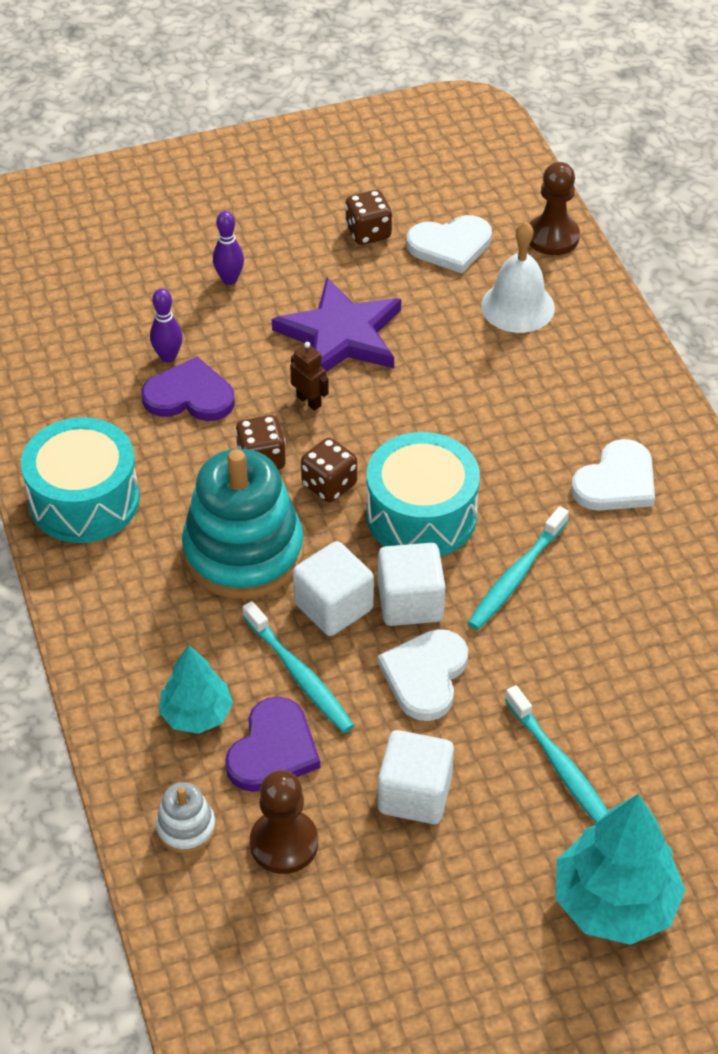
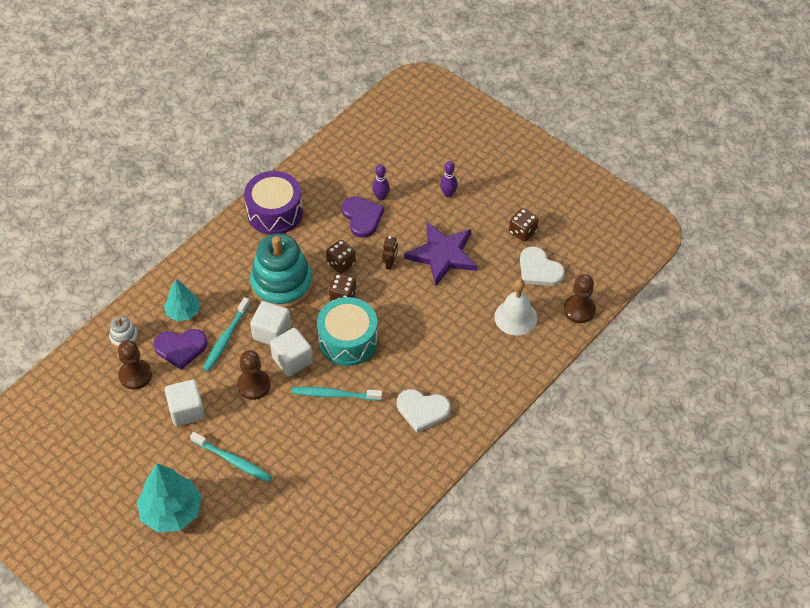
camera: 60 degrees right, 5 degrees up
turquoise drum [21,417,140,543] -> purple drum [244,171,303,235]
white heart [378,629,468,721] -> brown pawn [237,350,270,400]
turquoise toothbrush [505,685,608,823] -> turquoise toothbrush turned 90 degrees counterclockwise [190,432,272,482]

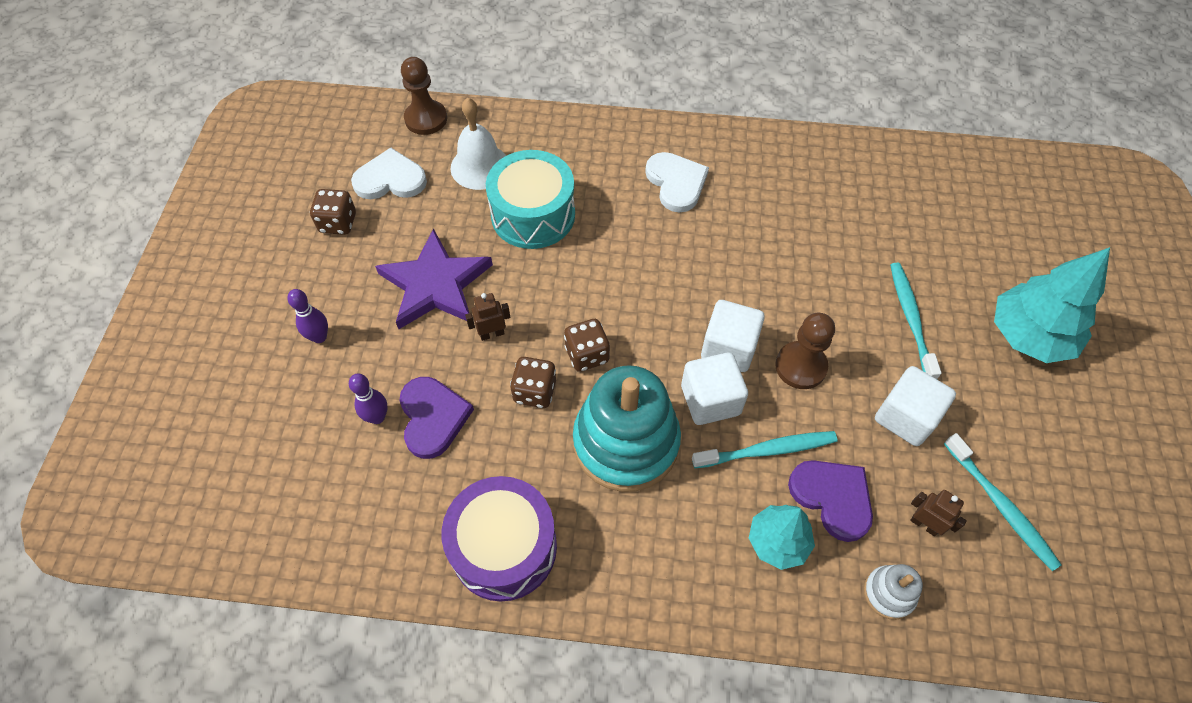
camera: 125 degrees left, 5 degrees up
brown pawn [118,340,152,390] -> brown robot [910,490,967,536]
turquoise toothbrush [292,387,383,401] -> turquoise toothbrush moved to [944,433,1062,571]
turquoise drum [317,297,378,366] -> turquoise drum moved to [486,150,575,249]
purple heart [341,196,384,238] -> purple heart turned 135 degrees clockwise [400,377,474,459]
white heart [520,246,565,286] -> white heart turned 105 degrees counterclockwise [351,148,427,199]

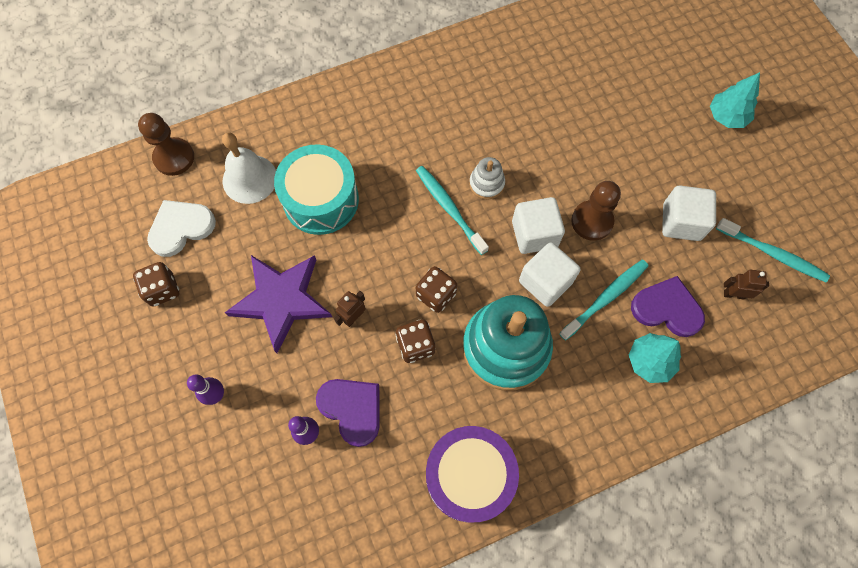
camera: 30 degrees left, 10 degrees up
white heart [645,152,709,212] -> none
white stacking toy [864,564,923,620] -> white stacking toy moved to [469,157,505,199]
turquoise toothbrush [890,263,942,379] -> turquoise toothbrush moved to [416,166,489,255]
turquoise tree [994,247,1110,363] -> turquoise tree [710,72,760,128], size x0.62

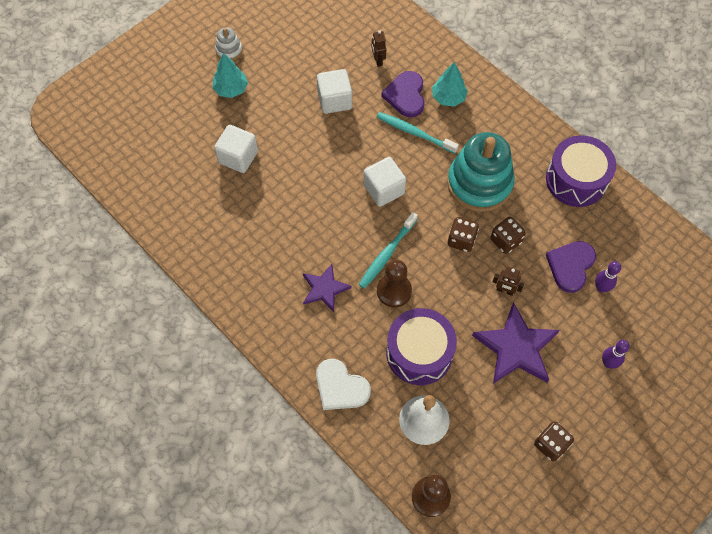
camera: 110 degrees left, 5 degrees down
white heart [147,200,216,257] -> white heart moved to [316,359,371,410]
turquoise drum [274,144,359,235] -> purple drum [386,308,457,385]
white stacking toy [469,157,505,199] -> white stacking toy moved to [215,27,243,61]
white cube [519,242,581,307] -> white cube moved to [214,125,258,173]
brown pawn [571,181,621,241] -> brown pawn moved to [377,260,412,308]
turquoise toothbrush [716,218,830,282] -> none
none -> purple star [303,264,352,312]

